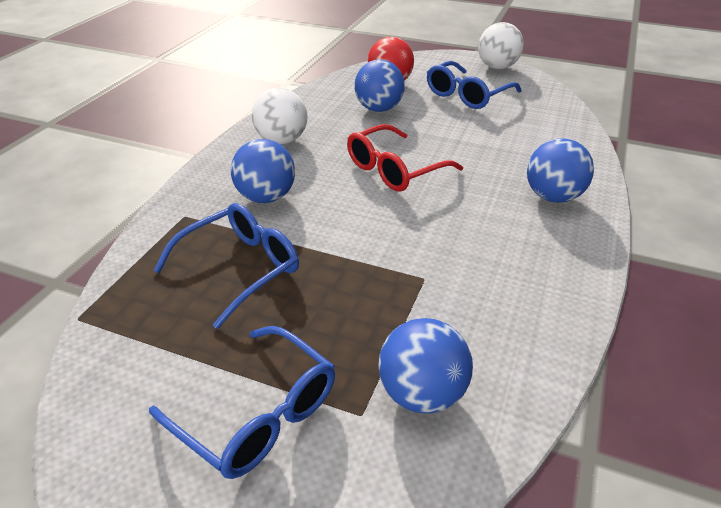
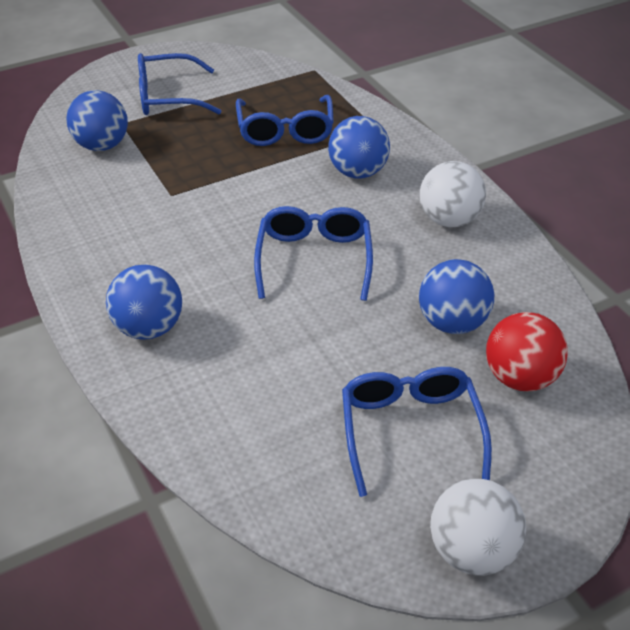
camera: 130 degrees right, 5 degrees up
red glasses [347,124,463,192] -> blue glasses [254,206,373,301]

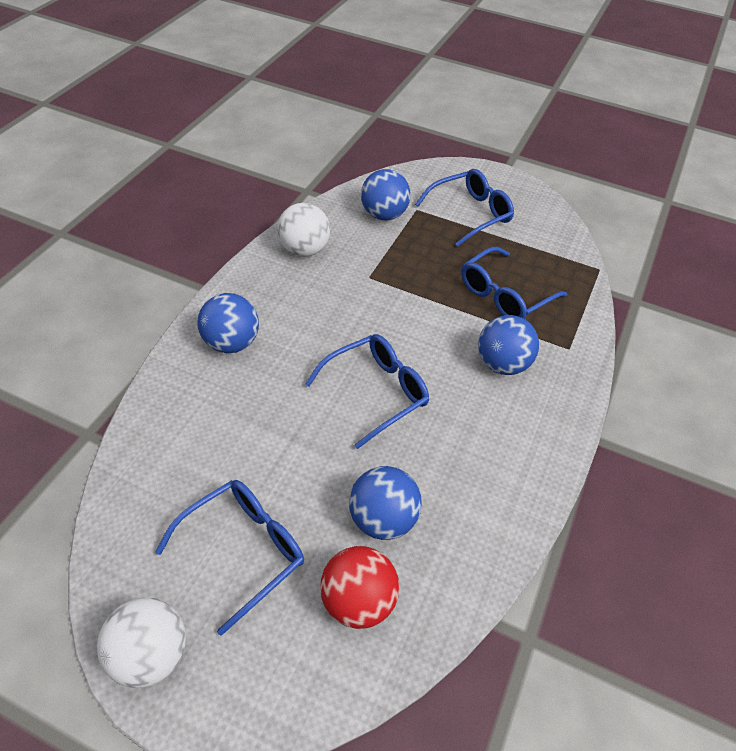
camera: 50 degrees right, 5 degrees up
blue glasses [138,53,221,115] -> blue glasses turned 105 degrees clockwise [415,169,514,247]
white ball [420,161,486,227] -> white ball moved to [277,203,330,257]

